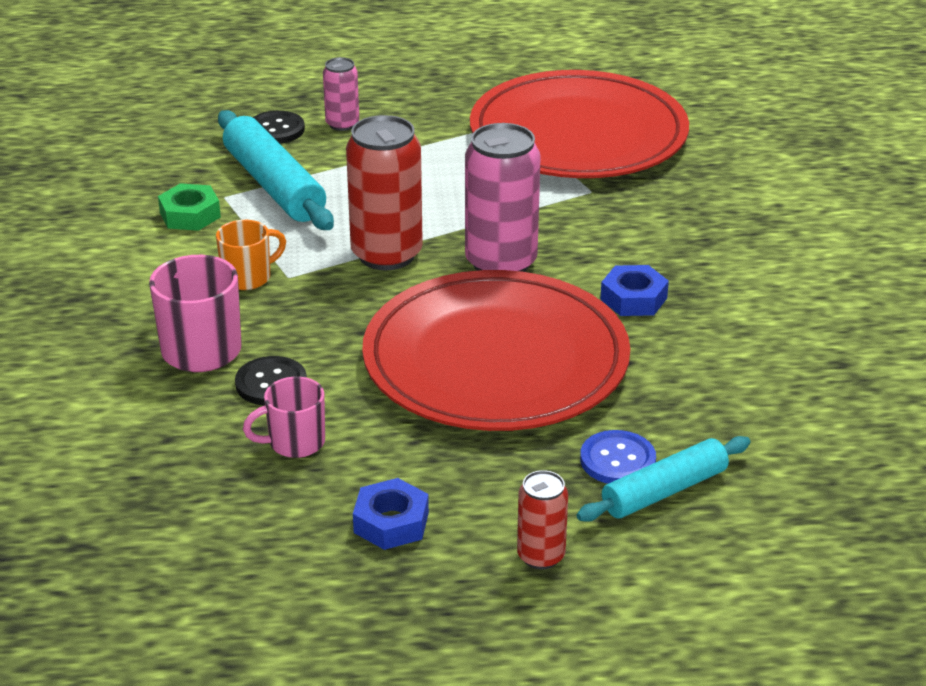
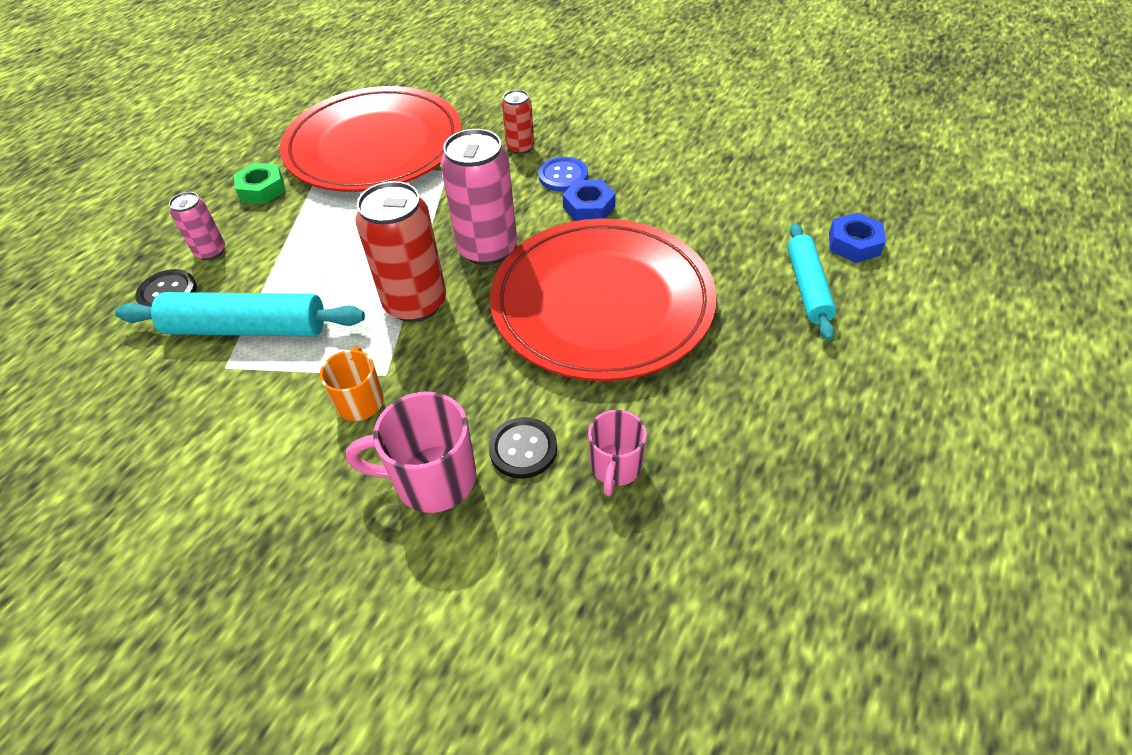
camera: 55 degrees left, 15 degrees up
green nut [158,183,221,231] -> green nut moved to [234,163,286,204]
blue nut [353,478,429,550] -> blue nut moved to [829,213,886,263]
red can [517,470,568,569] -> red can moved to [502,90,534,154]
blue button [580,430,656,484] -> blue button moved to [538,157,588,192]

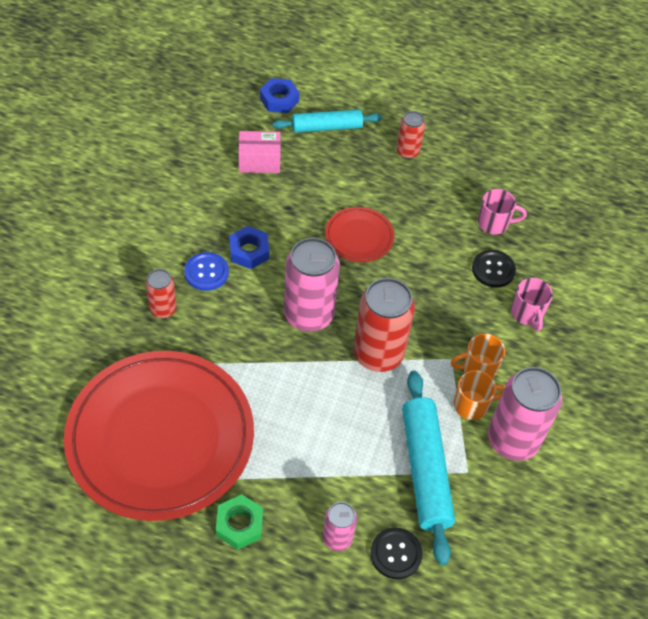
camera: 105 degrees left, 5 degrees up
pink mug [346,392,476,513] -> pink mug [511,278,553,331], size x0.64
red plate [490,218,717,381] -> red plate [325,207,394,262], size x0.43
none -> pink box [238,131,281,173]
none -> red can [396,111,425,159]
none -> orange mug [453,370,505,420]
none -> pink can [488,367,562,461]

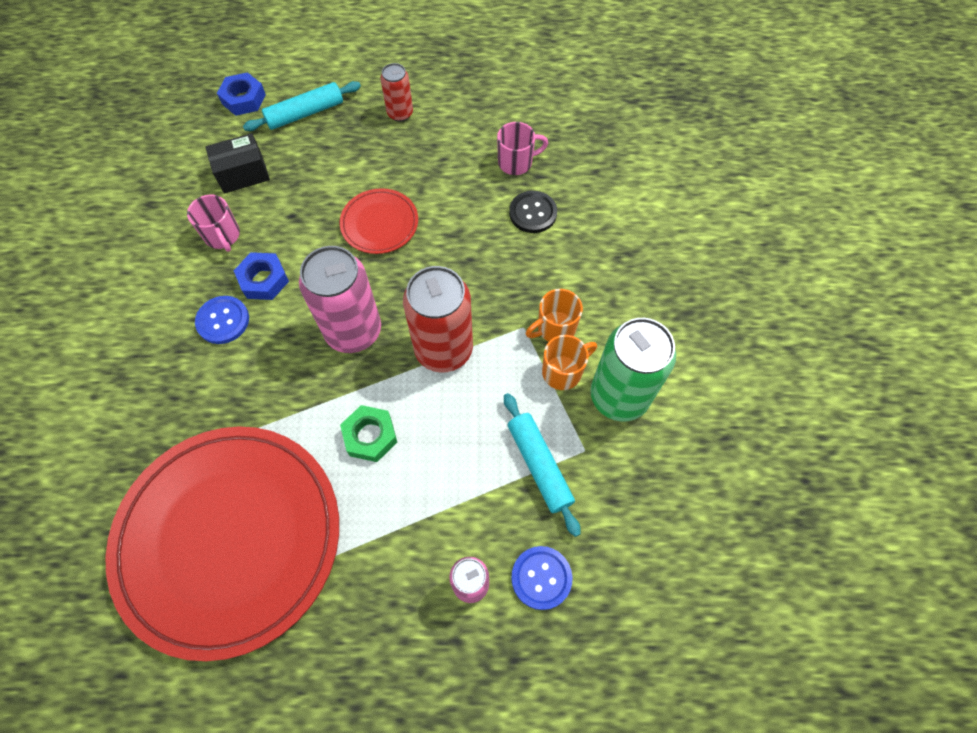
camera: 15 degrees left, 10 degrees up
red can [145,269,176,318] -> none
green nut [216,494,263,550] -> green nut moved to [340,405,397,462]
pink box [238,131,281,173] -> black box [205,133,270,194]
black button [370,528,423,579] -> blue button [511,546,573,610]
turquoise rolling pin [402,371,455,565] -> turquoise rolling pin [504,393,581,537], size x0.66
pink can [488,367,562,461] -> green can [590,318,676,422]
pink mug [511,278,553,331] -> pink mug moved to [187,194,240,252]

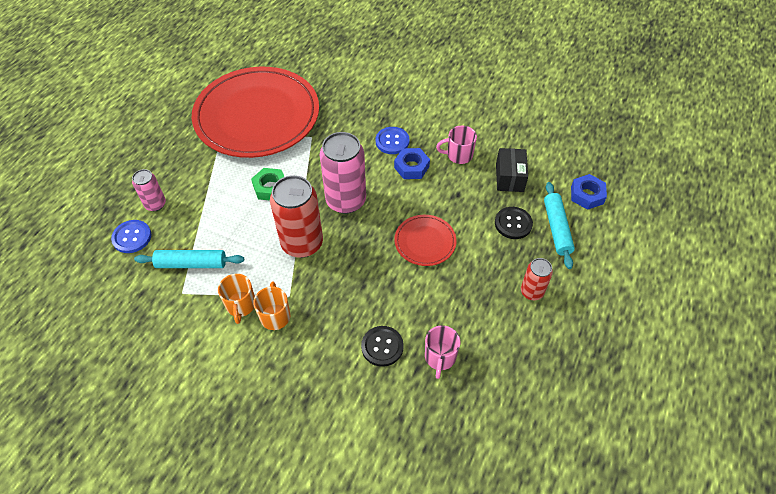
camera: 115 degrees right, 10 degrees down
green can [590,318,676,422] -> none
none -> black button [495,207,533,239]

